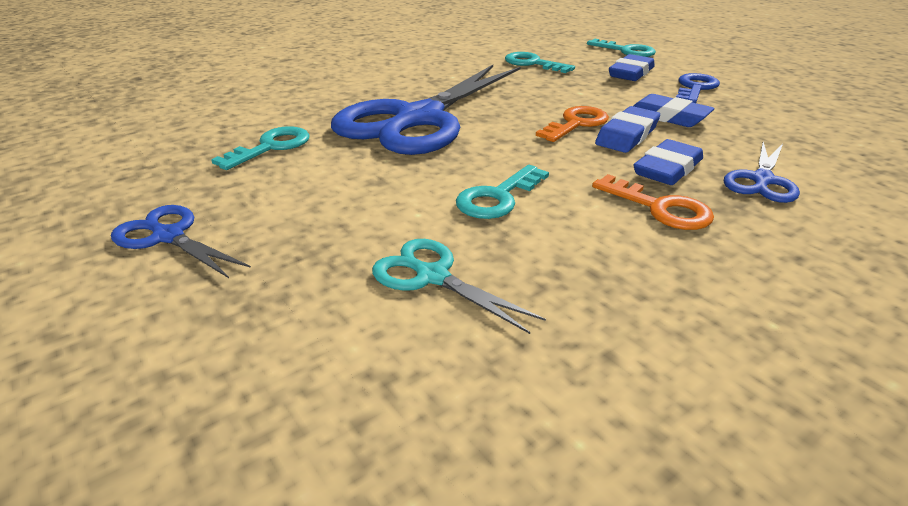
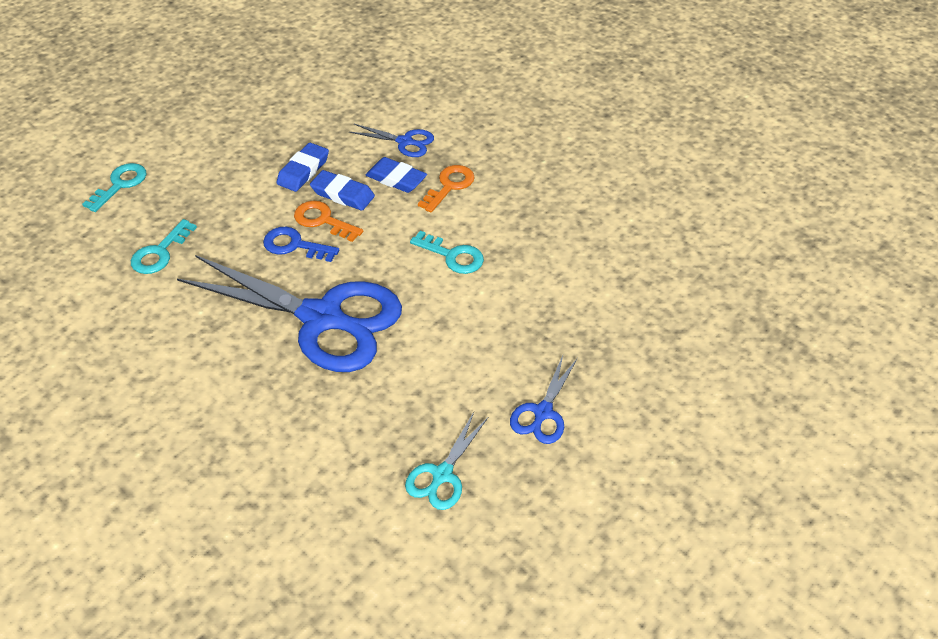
camera: 100 degrees left, 15 degrees up
turquoise key [211,126,310,170] -> none
turquoise scissors [372,239,546,334] -> turquoise scissors moved to [405,412,488,510]
blue eraser [609,54,655,81] -> none
blue key [676,73,720,103] -> blue key moved to [263,227,339,262]

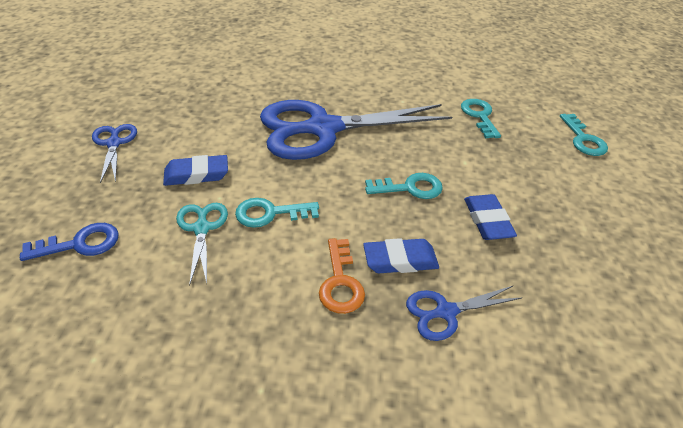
camera: 140 degrees right, 5 degrees down
blue key [263,227,339,262] -> blue key moved to [20,223,119,261]
orange key [294,201,363,242] -> turquoise key [365,173,443,199]
blue eraser [310,170,375,211] -> blue eraser moved to [163,155,228,186]
turquoise scissors [405,412,488,510] -> turquoise scissors moved to [176,203,228,286]

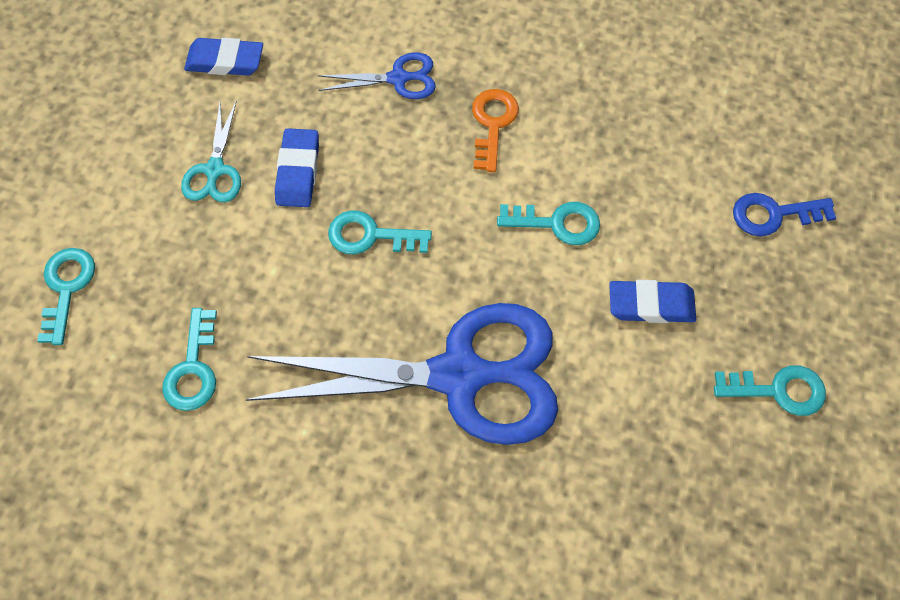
camera: 165 degrees left, 20 degrees up
blue scissors [92,124,137,183] -> turquoise key [714,365,826,416]
turquoise scissors [176,203,228,286] -> turquoise scissors moved to [181,100,241,203]
blue eraser [363,238,439,273] -> blue eraser moved to [184,38,263,76]

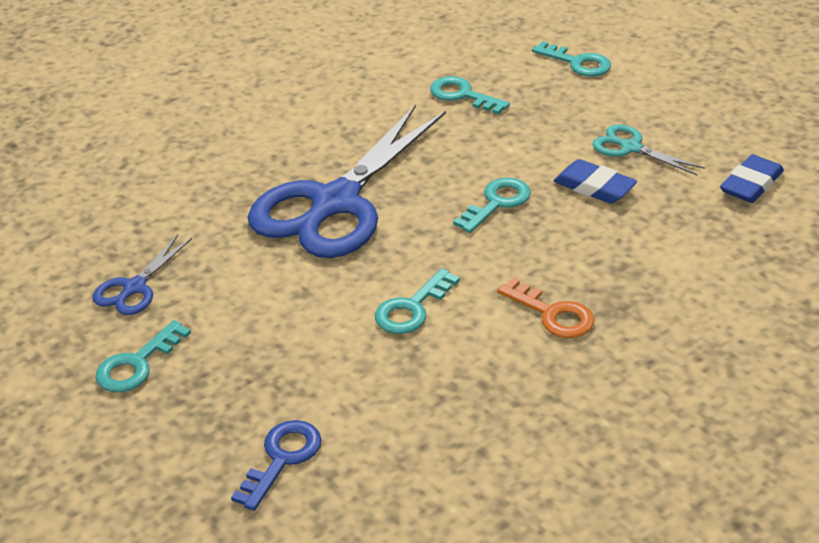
camera: 125 degrees right, 25 degrees down
blue scissors [318,52,436,99] -> blue scissors moved to [92,235,192,315]
blue eraser [609,280,696,323] -> none

